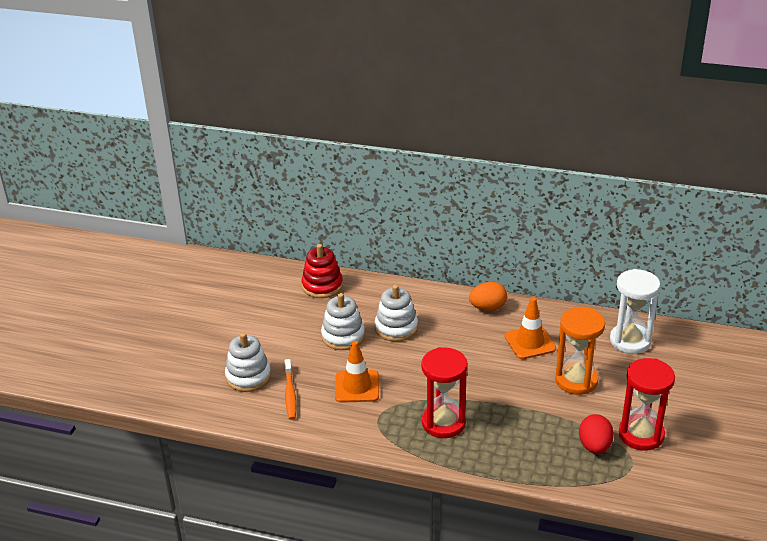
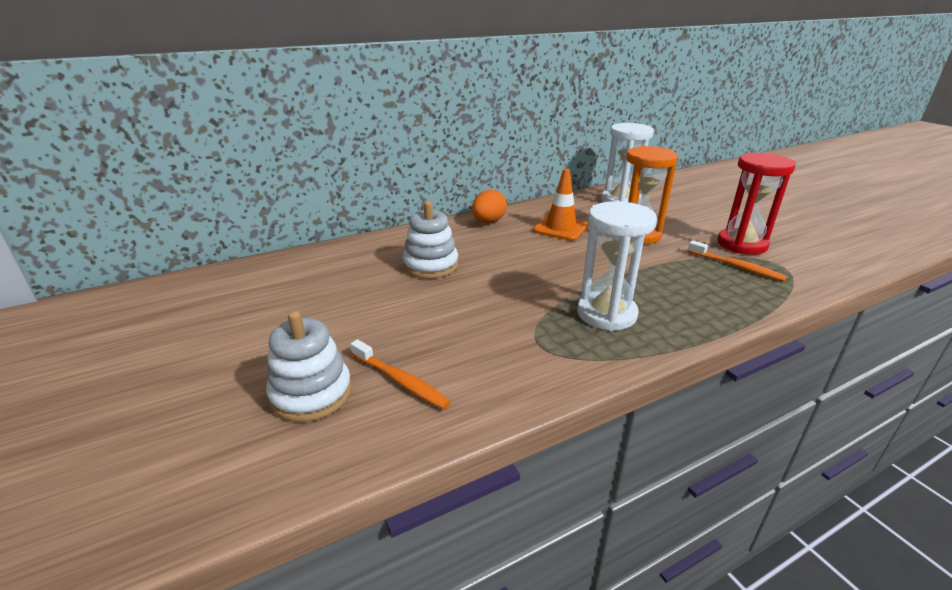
camera: 45 degrees left, 5 degrees down
red stacking toy [301,244,343,298] -> none
white stacking toy [321,293,365,350] -> none
orange traffic cone [335,341,379,403] -> none
red hourglass [421,347,468,438] -> white hourglass [577,201,657,331]
red egg [579,414,614,454] -> orange toothbrush [688,240,787,281]

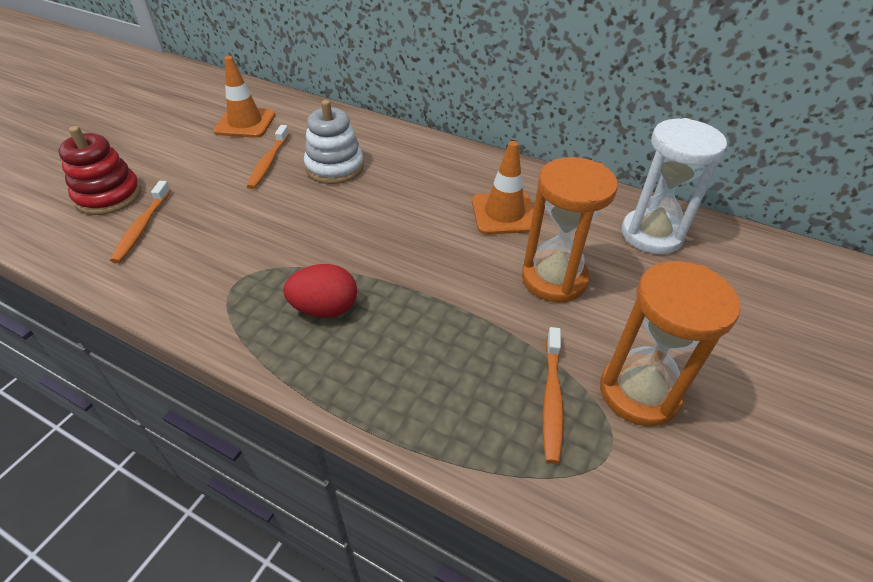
camera: 55 degrees right, 15 degrees up
white stacking toy [266,311,352,422] -> red stacking toy [58,126,141,215]
orange egg [472,190,507,223] -> none
white hourglass [577,201,657,331] -> red egg [283,264,357,318]
red hourglass [718,153,796,255] -> orange hourglass [600,261,741,426]
none -> orange traffic cone [214,56,276,138]
none -> orange toothbrush [246,125,289,189]

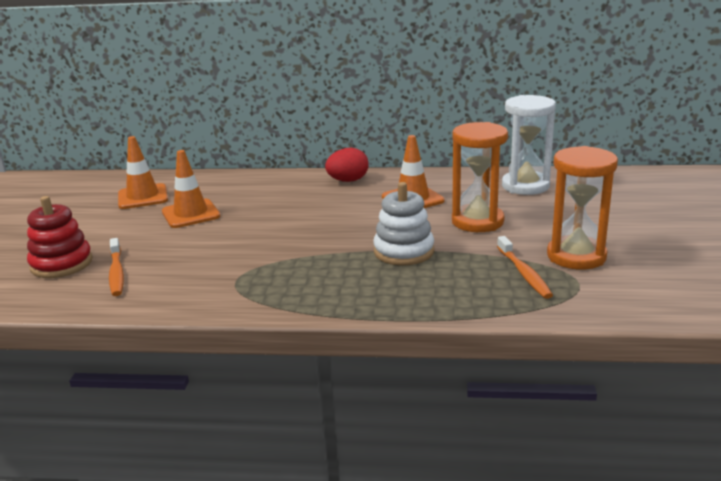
camera: 20 degrees left, 20 degrees down
orange toothbrush [246,125,289,189] -> orange traffic cone [162,150,220,228]
red egg [283,264,357,318] -> red egg moved to [325,148,369,182]
white stacking toy [304,100,364,184] -> white stacking toy moved to [373,182,434,266]

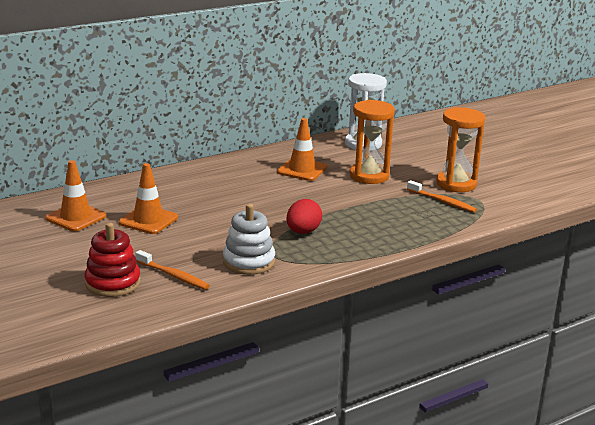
camera: 40 degrees left, 0 degrees up
red egg [325,148,369,182] -> red egg moved to [286,199,322,234]
white stacking toy [373,182,434,266] -> white stacking toy moved to [223,204,275,275]

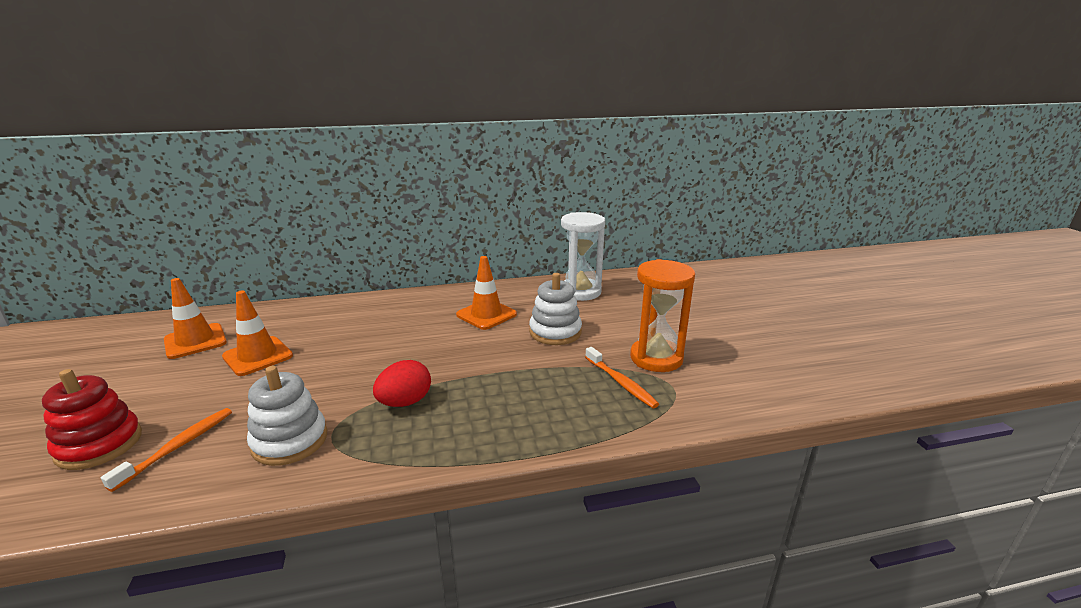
camera: 20 degrees right, 0 degrees up
orange toothbrush [135,250,210,290] -> orange toothbrush turned 120 degrees counterclockwise [101,408,232,492]
orange hourglass [349,100,395,184] -> white stacking toy [529,273,582,345]

